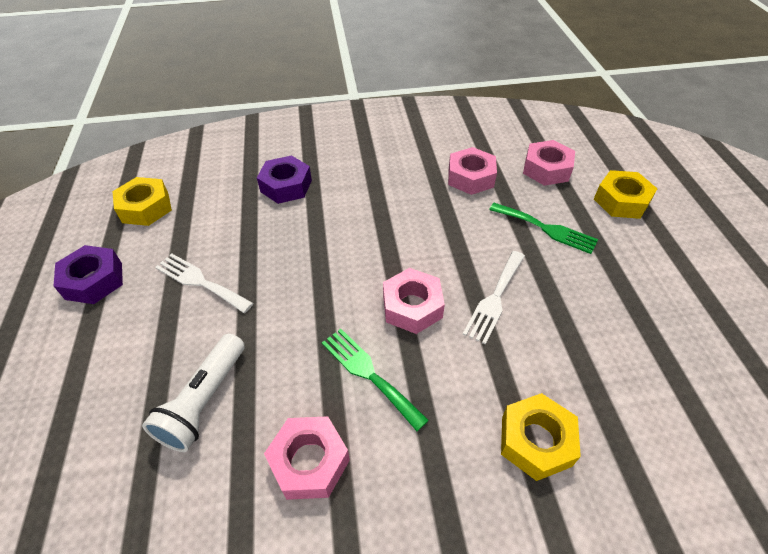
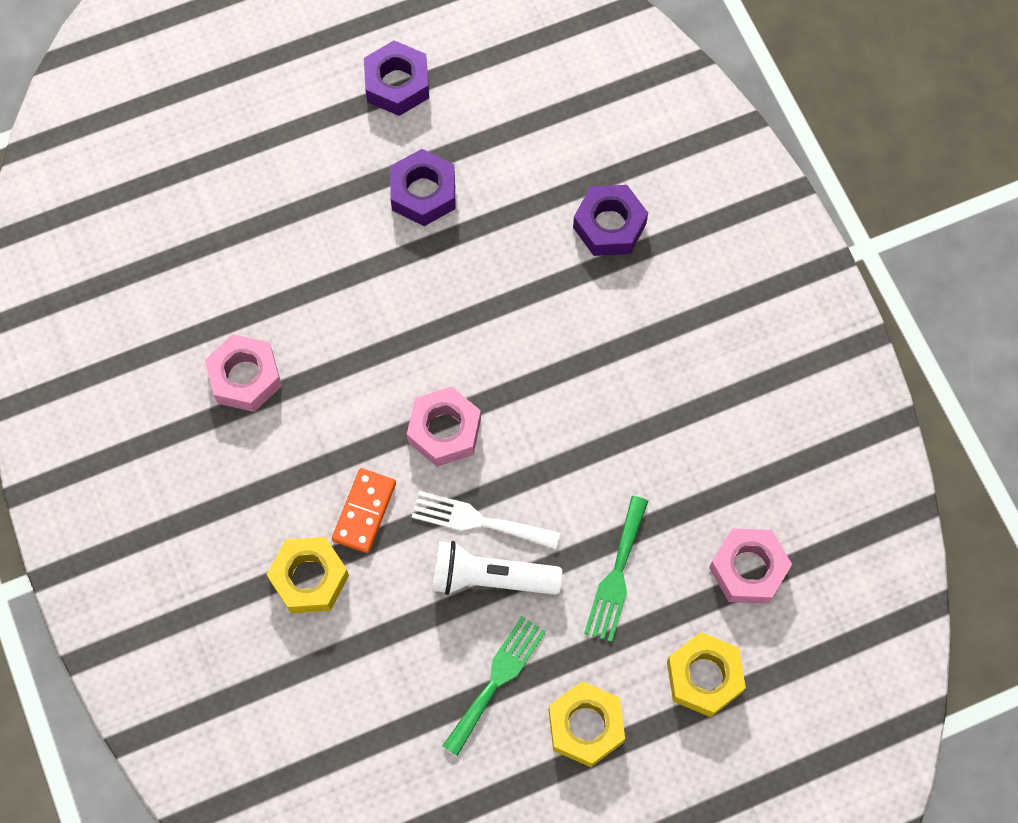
camera: 75 degrees right, 20 degrees up
yellow nut [112,177,172,226] -> yellow nut moved to [549,681,625,767]
white flashlight [142,333,245,452] -> white flashlight moved to [433,541,562,595]
white fork [155,253,253,313] -> purple nut [390,149,456,226]
green fork [322,329,429,431] -> green fork moved to [443,616,546,756]
pink nut [448,147,497,195] -> none
none -> orange domino [332,468,396,553]

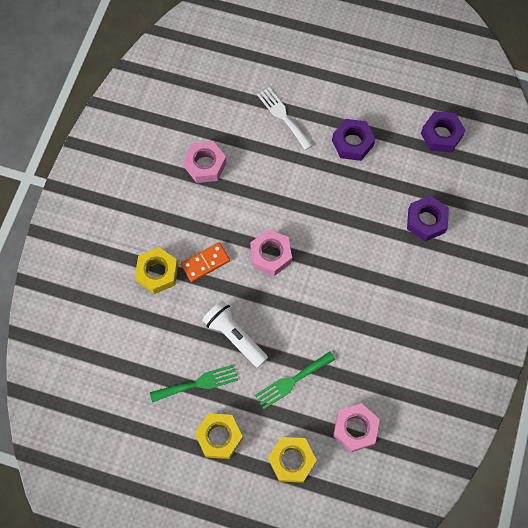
camera: 40 degrees right, 0 degrees up
purple nut [364,40,429,116] -> purple nut moved to [421,111,466,152]
white fork [412,491,560,549] -> white fork moved to [257,87,313,150]

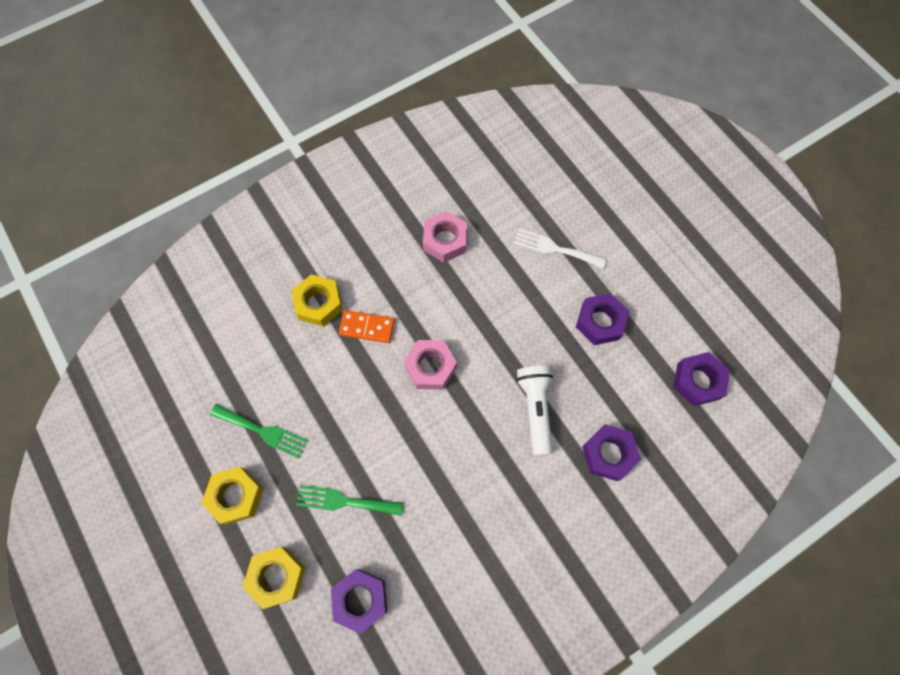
camera: 40 degrees right, 0 degrees up
white flashlight [202,301,268,368] -> white flashlight moved to [516,366,553,456]
white fork [257,87,313,150] -> white fork turned 75 degrees counterclockwise [513,228,607,269]
pink nut [333,403,380,452] -> purple nut [331,569,387,634]

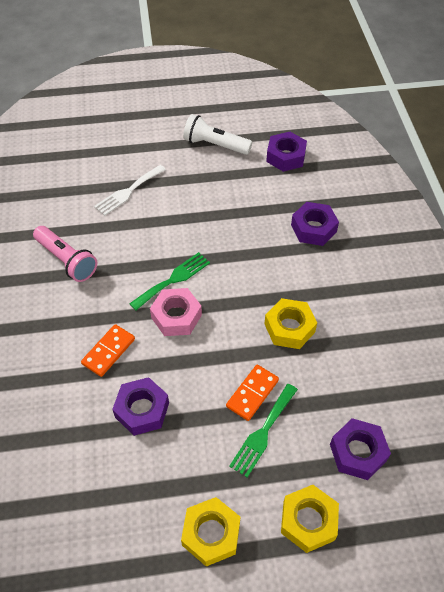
camera: 65 degrees left, 15 degrees down
green fork [210,404,308,458] -> green fork moved to [129,252,210,310]
yellow nut [292,274,343,327] -> yellow nut moved to [265,298,317,349]
pink nut [423,211,467,263] -> pink flashlight [33,226,97,282]
white flashlight [516,366,553,456] -> white flashlight moved to [183,114,252,155]
purple nut [576,293,629,345] -> purple nut moved to [112,377,169,436]
none -> orange domino [226,365,279,421]

